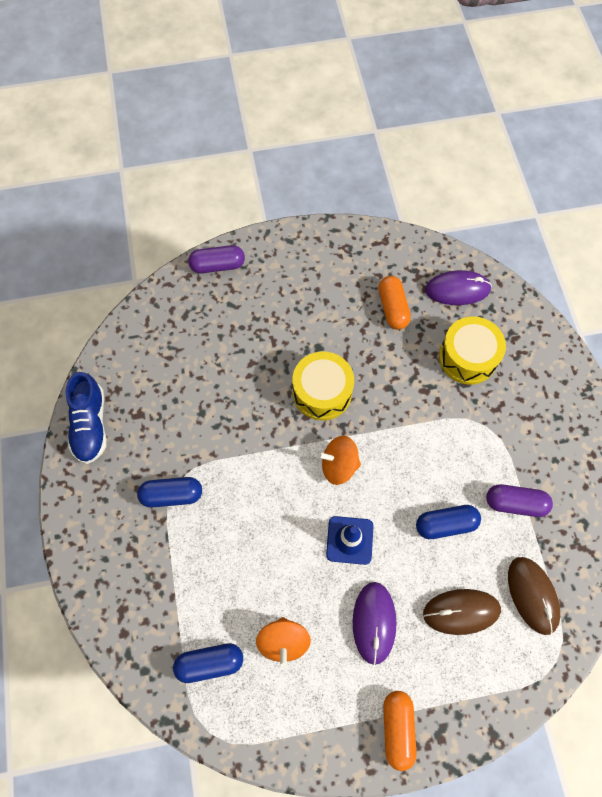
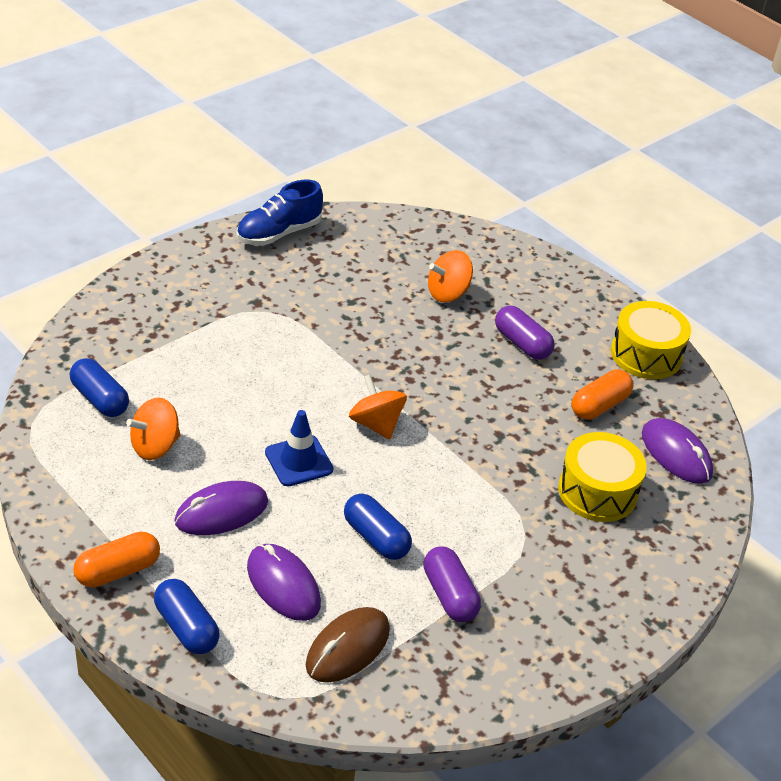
camera: 55 degrees right, 25 degrees down
blue capsule [137,477,202,508] -> blue capsule moved to [154,579,220,654]
purple capsule [188,245,245,273] -> purple capsule moved to [495,306,555,360]
yellow drum [292,351,354,420] -> yellow drum moved to [611,301,691,379]
brown mouse [423,589,501,635] -> purple mouse [247,544,321,621]
none -> orange spinning top [428,250,473,302]

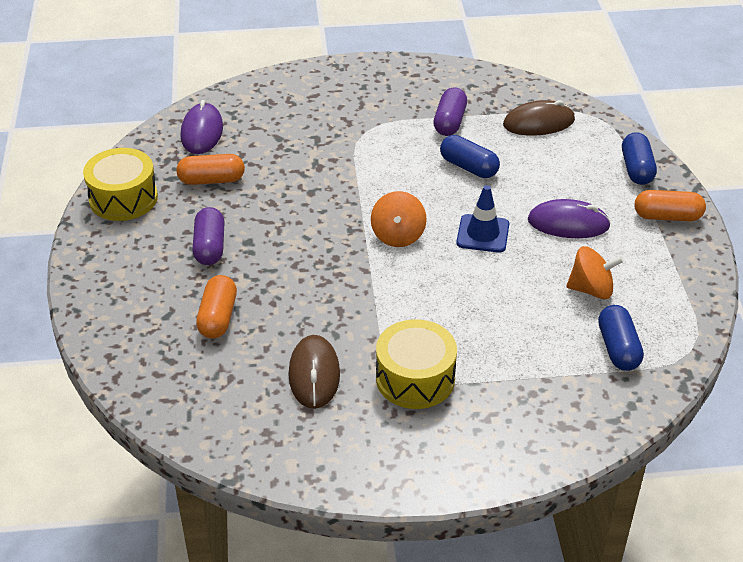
camera: 140 degrees left, 0 degrees up
blue shoe [236,180,323,246] -> none
purple mouse [247,544,321,621] -> none
blue capsule [344,494,412,560] -> blue capsule turned 45 degrees counterclockwise [440,135,500,178]
orange spinning top [428,250,473,302] -> orange capsule [196,275,237,338]
yellow drum [558,432,647,522] -> yellow drum moved to [376,319,457,409]
none -> brown mouse [288,335,340,409]

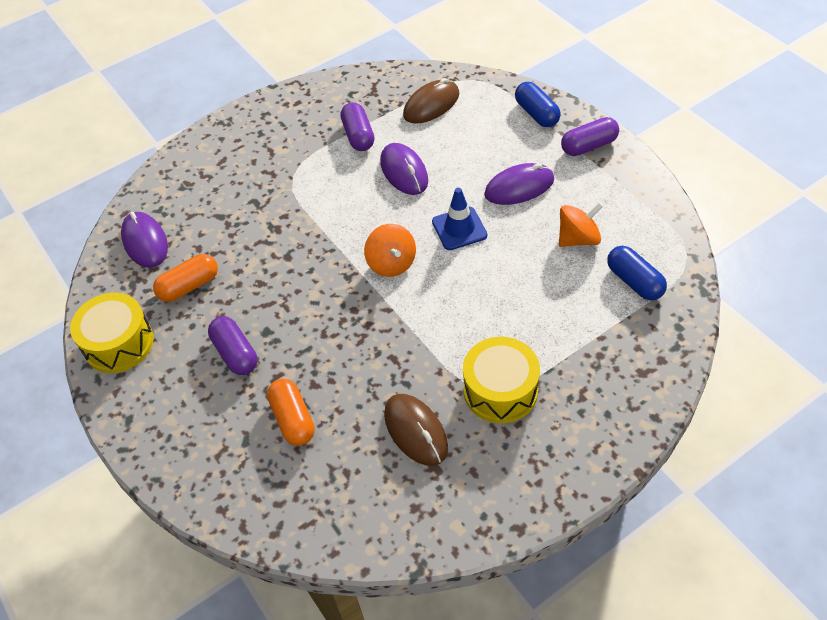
camera: 25 degrees left, 10 degrees up
blue capsule [440,135,500,178] -> purple mouse [380,143,428,195]
orange capsule [635,190,706,221] -> purple capsule [561,117,619,156]

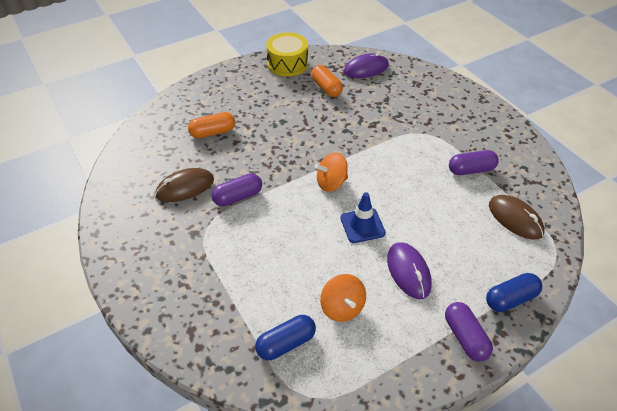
camera: 90 degrees right, 5 degrees down
purple capsule [208,316,257,375] -> purple capsule moved to [211,173,262,206]
purple mouse [380,143,428,195] -> none
yellow drum [463,337,540,423] -> none

